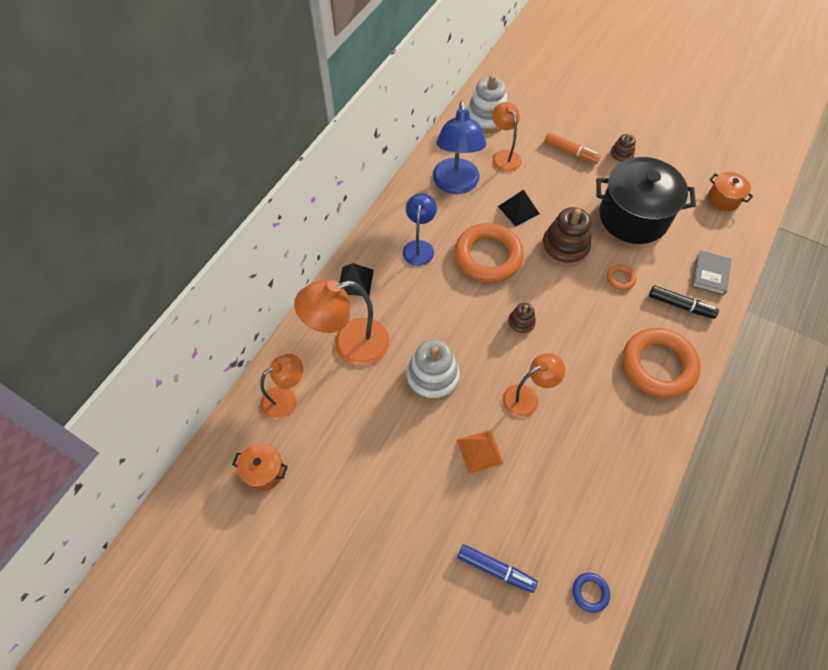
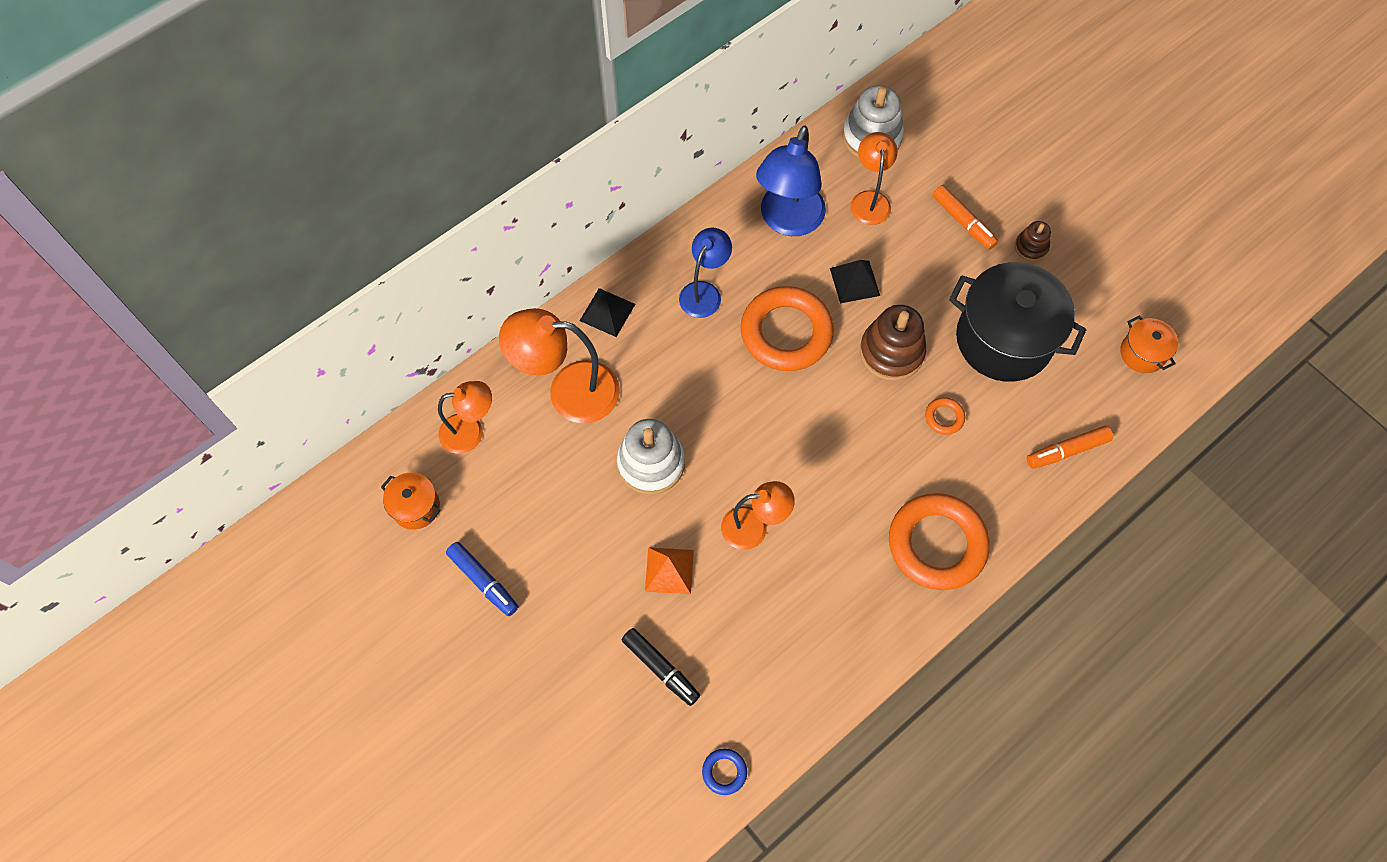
camera: 20 degrees right, 5 degrees up
blue marker [457,544,538,593] -> blue marker moved to [446,542,518,616]
brown stacking toy [508,303,536,335] -> none
black marker [649,286,719,319] -> black marker moved to [622,628,700,706]
grey book [692,250,732,295] -> orange marker [1027,426,1113,469]

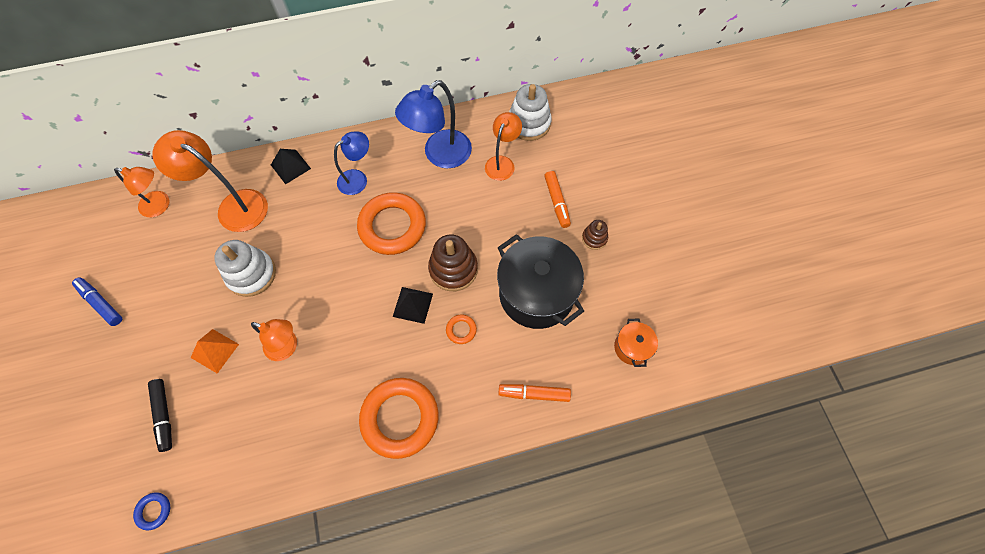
camera: 25 degrees right, 0 degrees up
orange pot [381,472,440,530] -> none
blue marker [446,542,518,616] -> blue marker turned 150 degrees clockwise [72,278,122,326]
black pyramid [830,260,880,303] -> black pyramid moved to [393,287,433,324]

